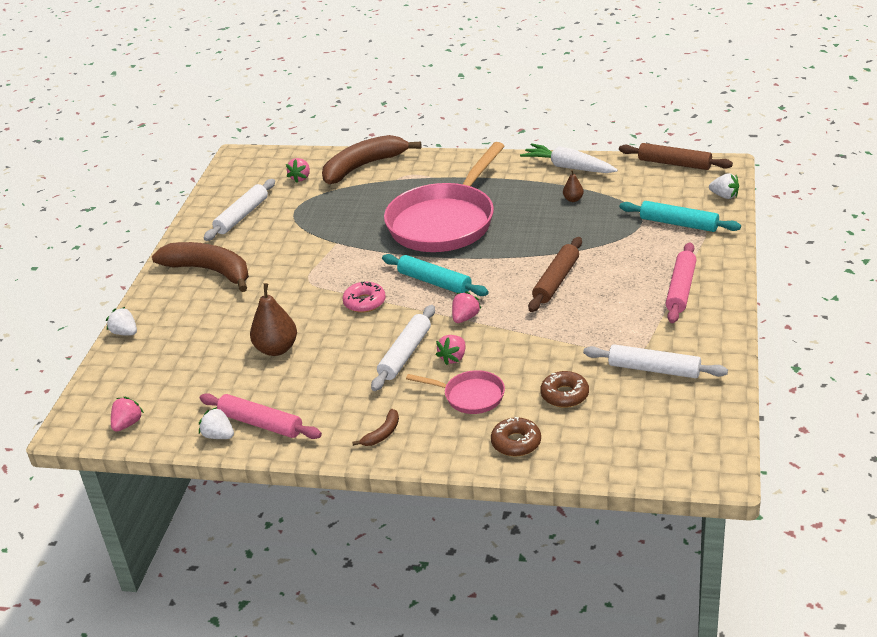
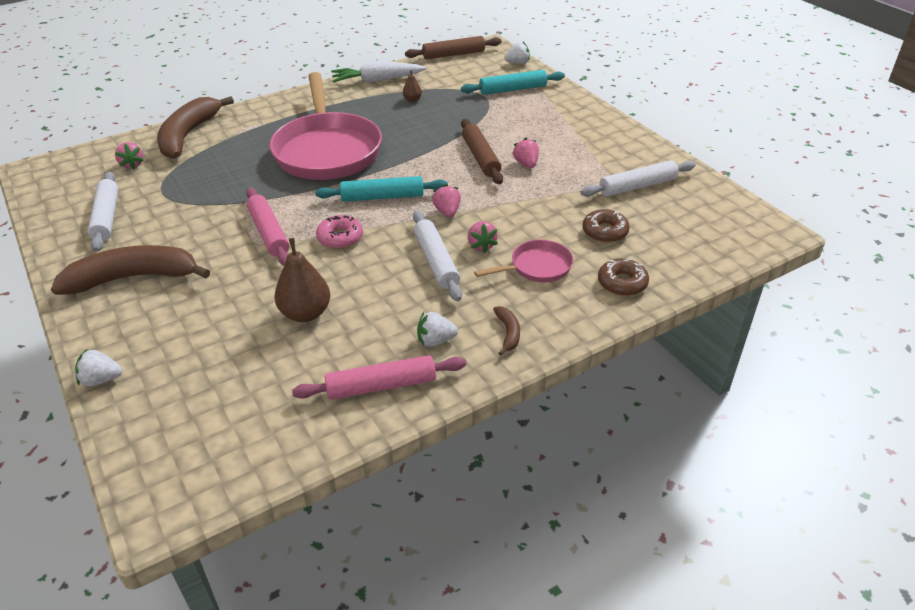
camera: 45 degrees left, 5 degrees up
pink strawberry [111,397,144,432] -> pink strawberry moved to [512,138,539,168]
white strawberry [199,407,234,439] -> white strawberry moved to [417,312,458,347]
pink rolling pin [666,242,697,323] -> pink rolling pin moved to [246,188,289,265]

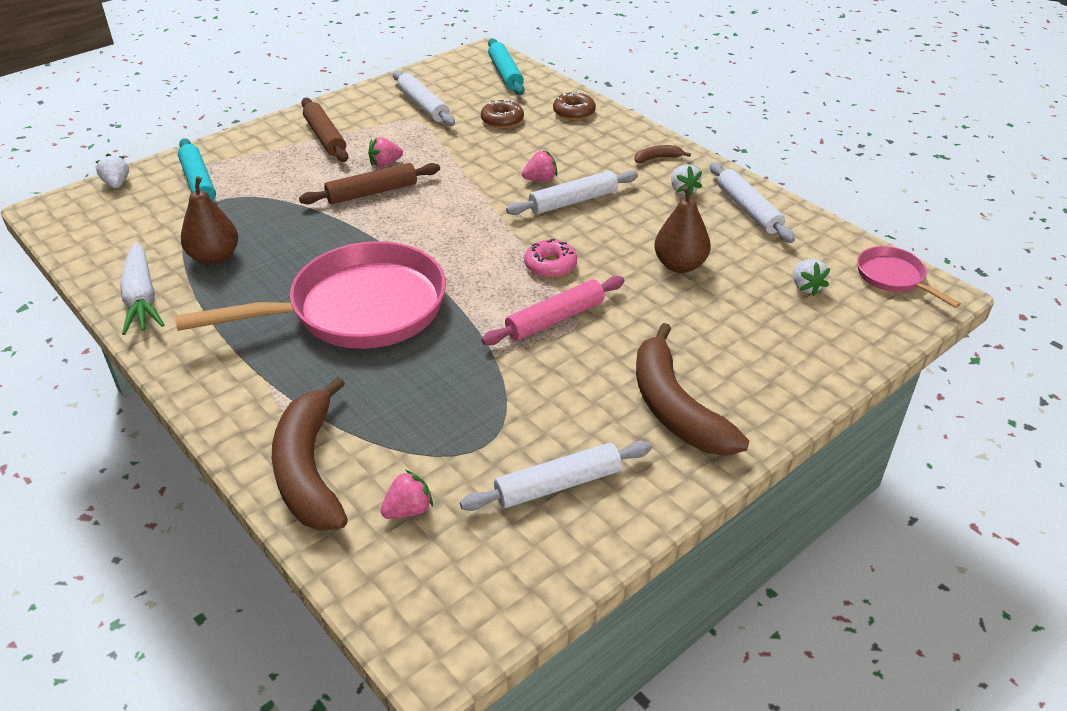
camera: 100 degrees left, 0 degrees up
white strawberry [75,349,122,386] -> white strawberry moved to [794,259,830,296]
brown banana [157,96,234,159] -> brown banana turned 75 degrees clockwise [272,376,348,531]
pink rolling pin [292,355,466,400] -> white rolling pin [710,162,795,243]
turquoise rolling pin [315,176,448,202] -> turquoise rolling pin moved to [488,38,524,95]
brown pear [403,70,422,102] -> brown pear [181,176,238,265], size x1.97
brown rolling pin [405,36,502,59] -> brown rolling pin moved to [301,98,348,162]
pink strawberry [432,184,461,218] -> none
pink pan [474,240,573,282] -> pink pan moved to [857,246,961,308]

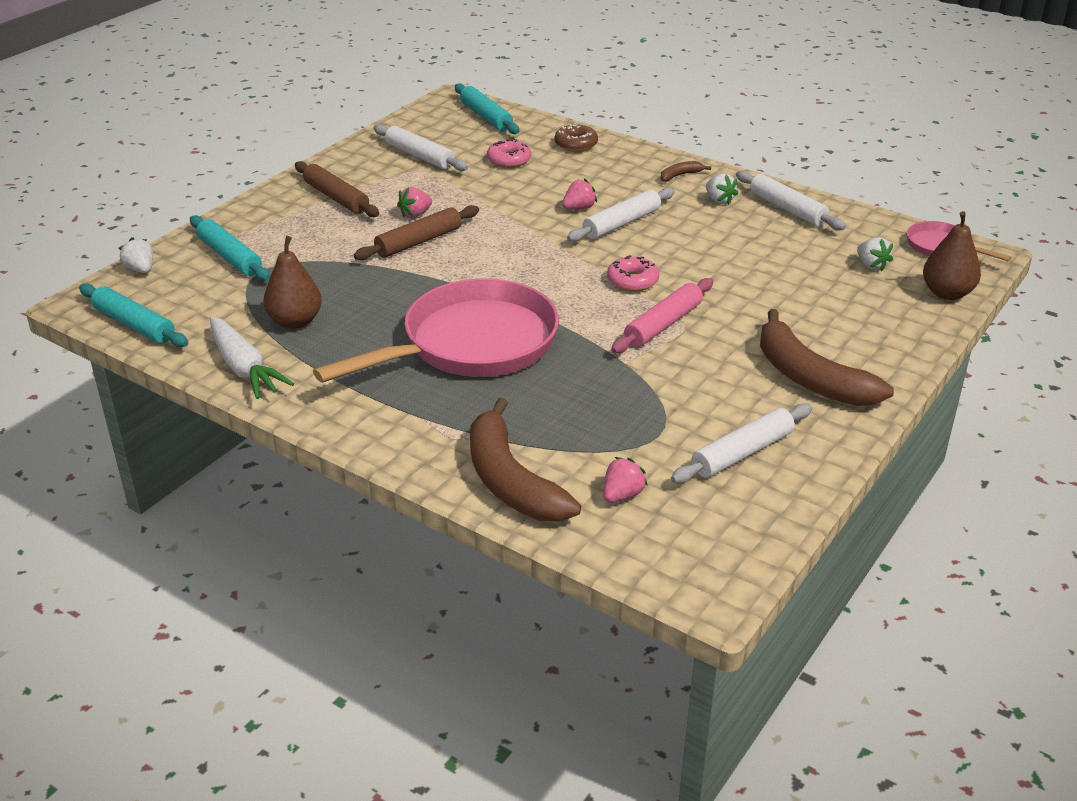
camera: 15 degrees left, 5 degrees down
brown donut [481,100,524,128] -> pink donut [487,139,531,168]
brown pear [654,185,711,273] -> brown pear moved to [923,211,981,300]
none -> turquoise rolling pin [79,283,188,347]

